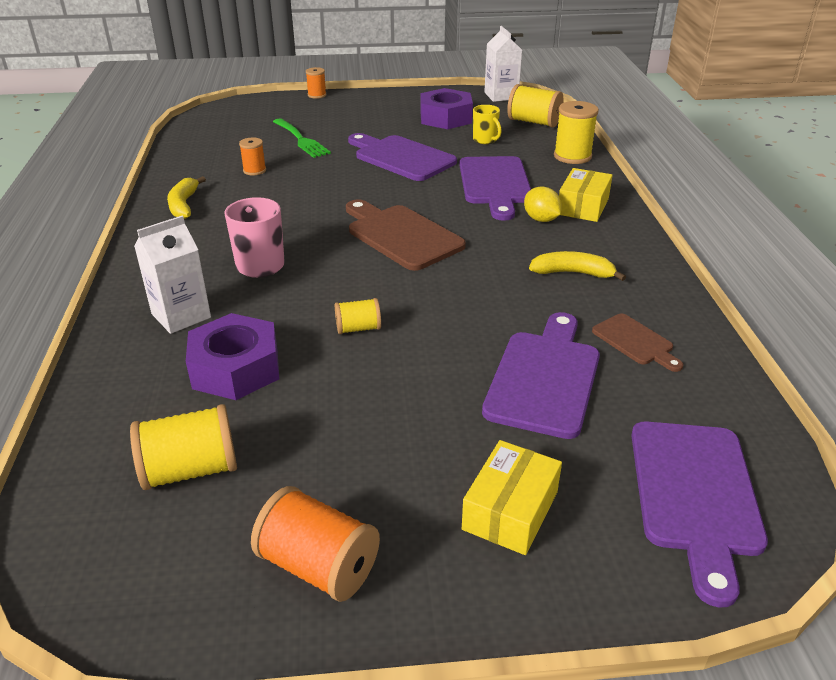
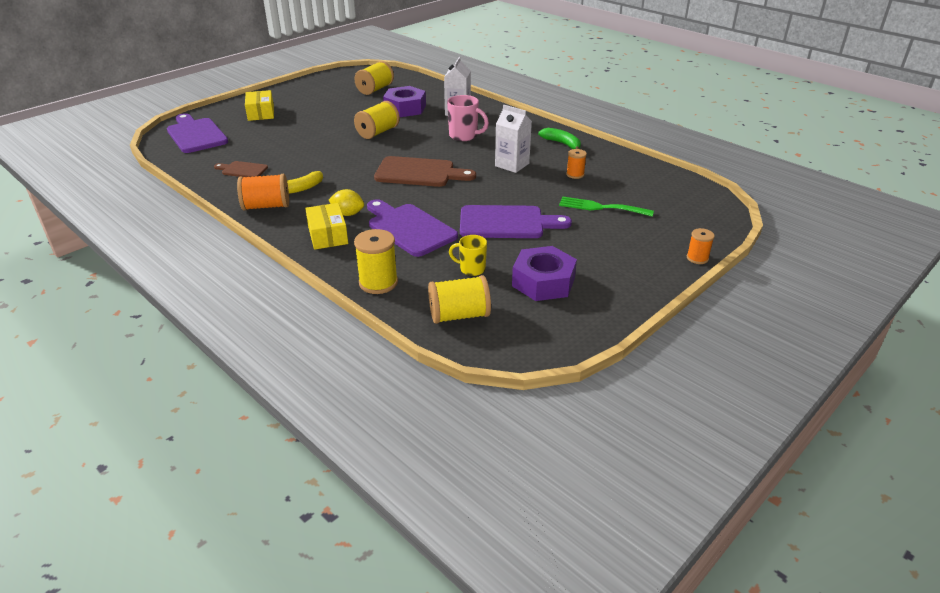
camera: 140 degrees right, 0 degrees up
yellow banana [167,176,206,219] -> green banana [538,128,581,149]
orange spool [251,486,380,602] -> orange spool moved to [237,174,289,210]
yellow spool [335,298,381,334] -> yellow spool [354,101,400,139], size x1.71
purple cutting board [482,312,600,439] -> none
white carton [484,26,522,102] -> white carton moved to [495,105,532,173]

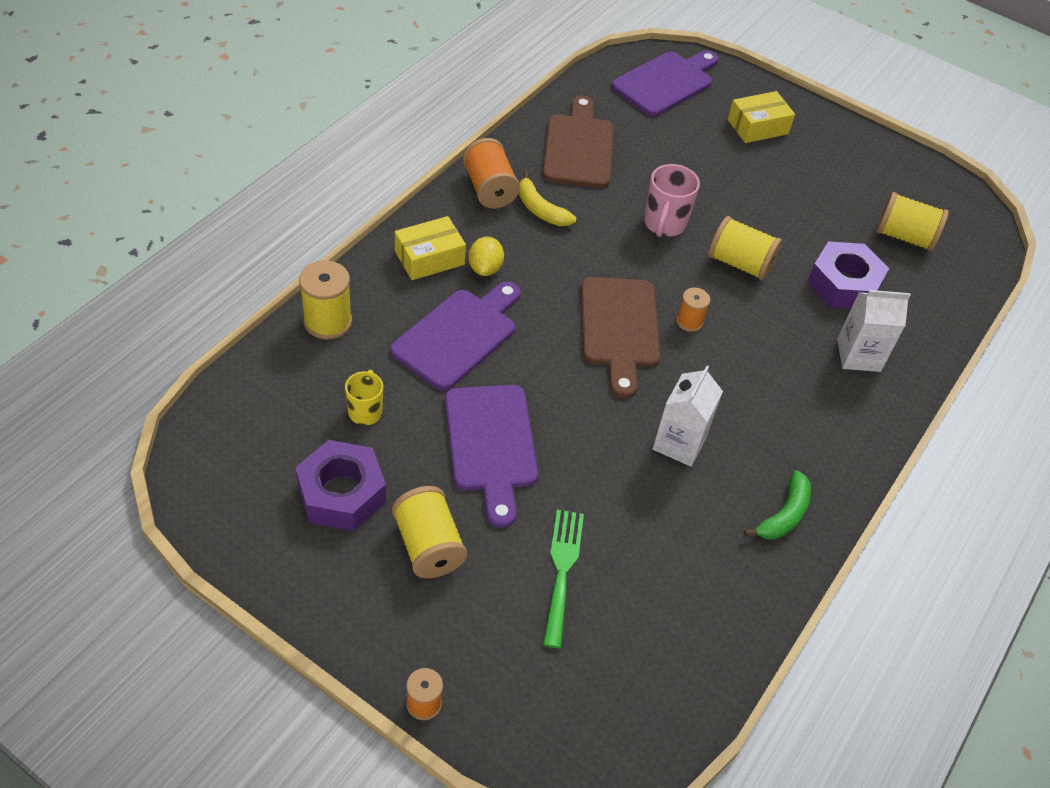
camera: 75 degrees right, 15 degrees up
brown cutting board [214,161,268,177] -> brown cutting board [543,96,614,188], size x1.84
yellow spool [428,275,491,324] -> yellow spool moved to [392,486,467,578]
pink mug [447,95,489,141] -> pink mug moved to [644,164,700,237]
orange spool [566,149,587,179] -> orange spool moved to [676,288,710,332]

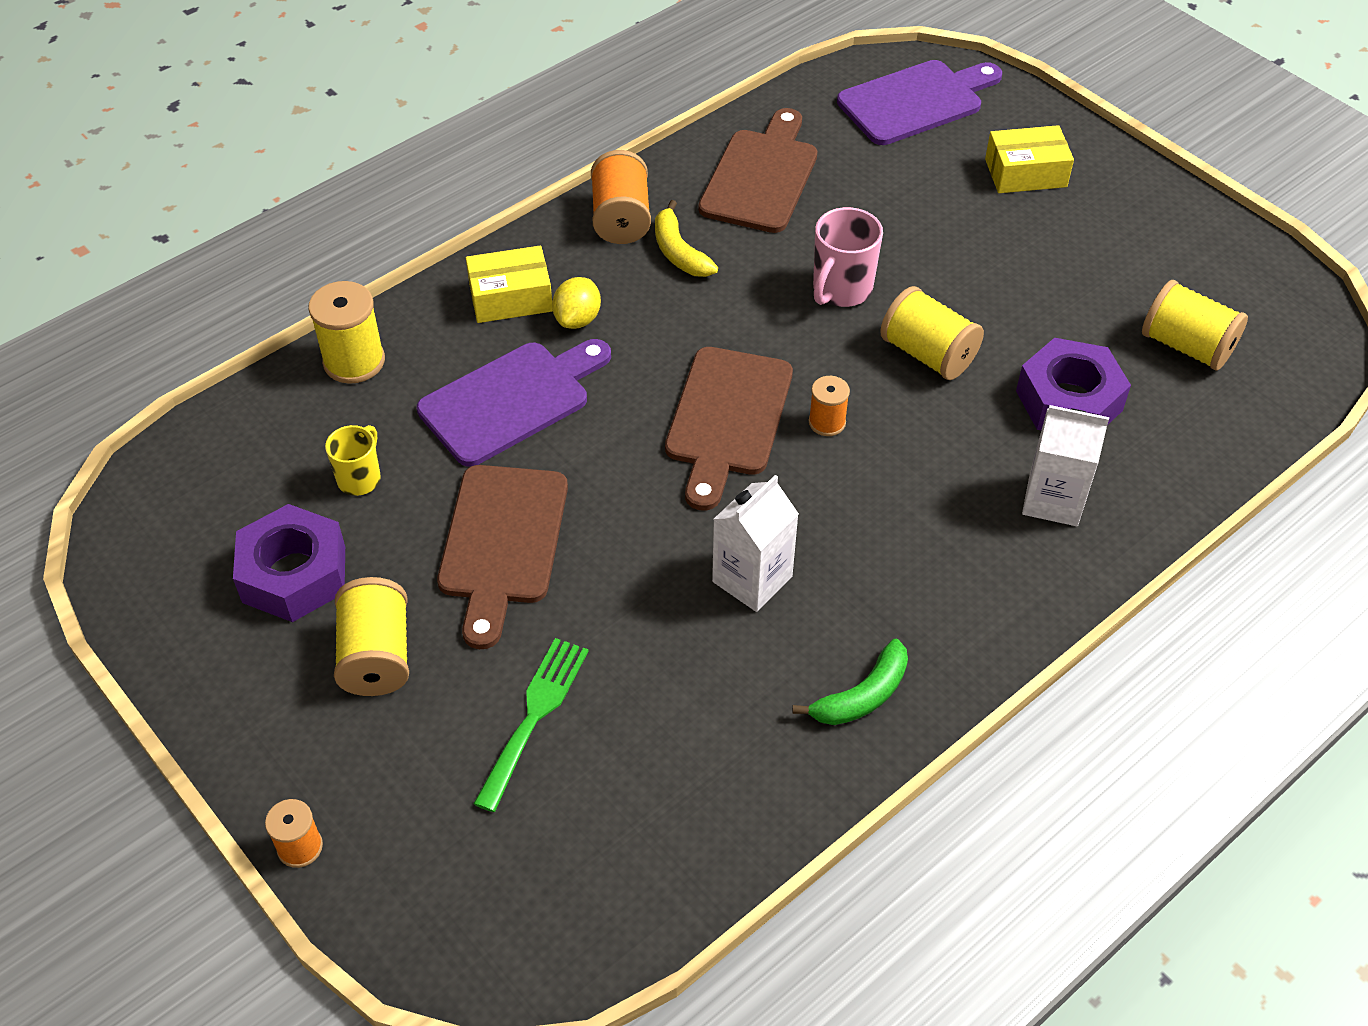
camera: 20 degrees right, 0 degrees up
purple cutting board [445,385,538,528] -> brown cutting board [437,465,568,649]

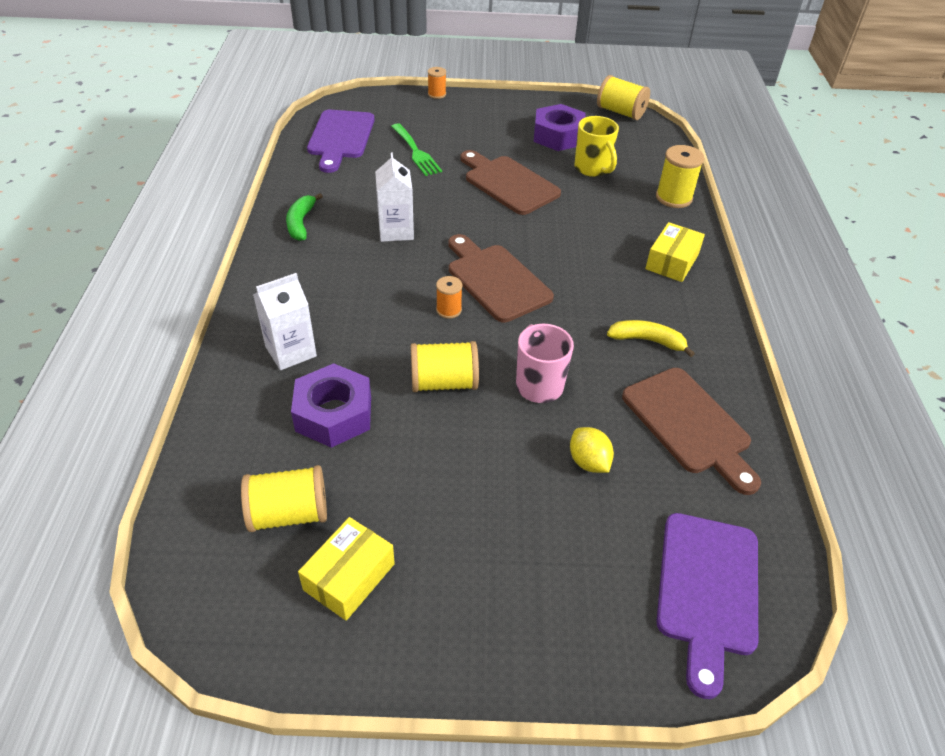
camera: 130 degrees right, 5 degrees down
yellow mug [325,425,381,496] -> yellow mug [574,116,619,177], size x1.51
yellow spool [334,577,409,696] -> yellow spool moved to [597,75,650,120]
purple cutting board [417,339,611,467] -> purple cutting board moved to [307,110,375,173]
yellow lemon [552,277,601,329] -> yellow lemon moved to [570,427,614,473]
orange spool [591,150,651,244] -> none
yellow box [985,125,1074,193] -> yellow box moved to [298,517,395,621]

